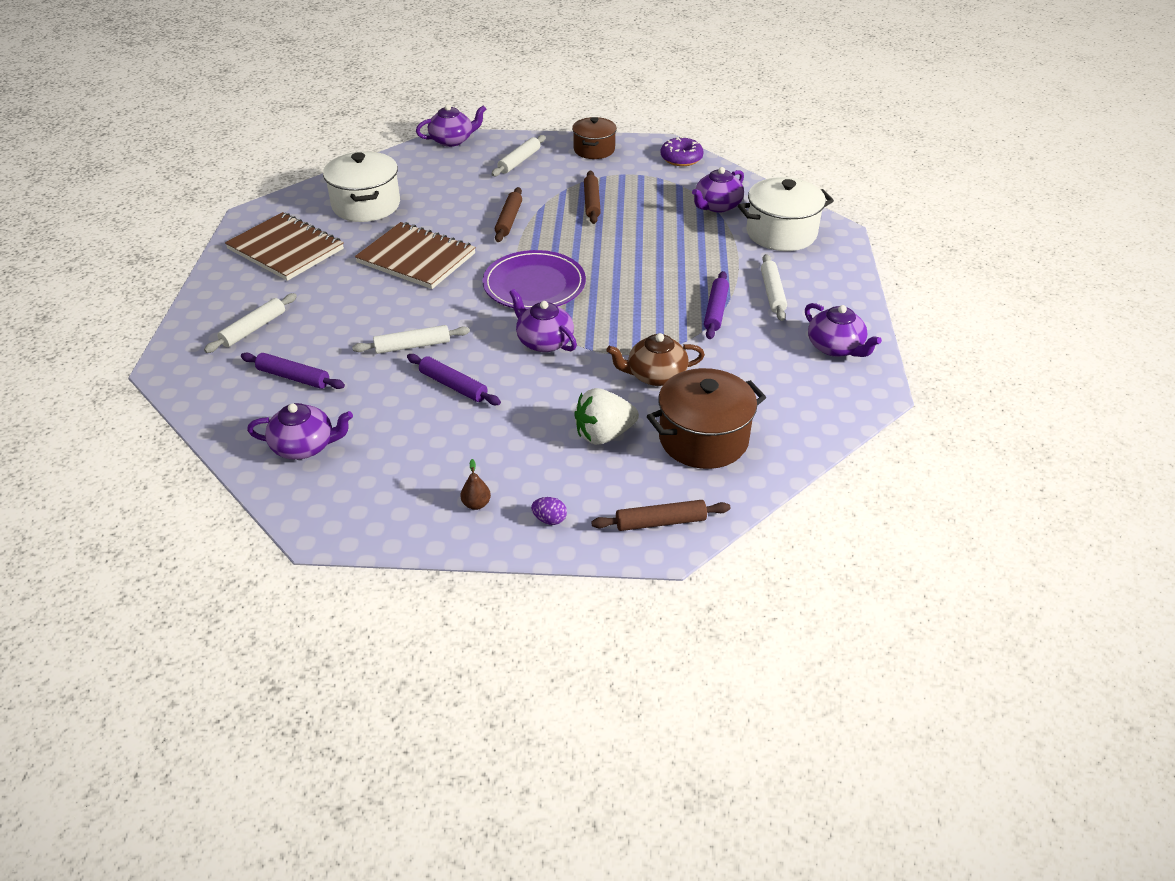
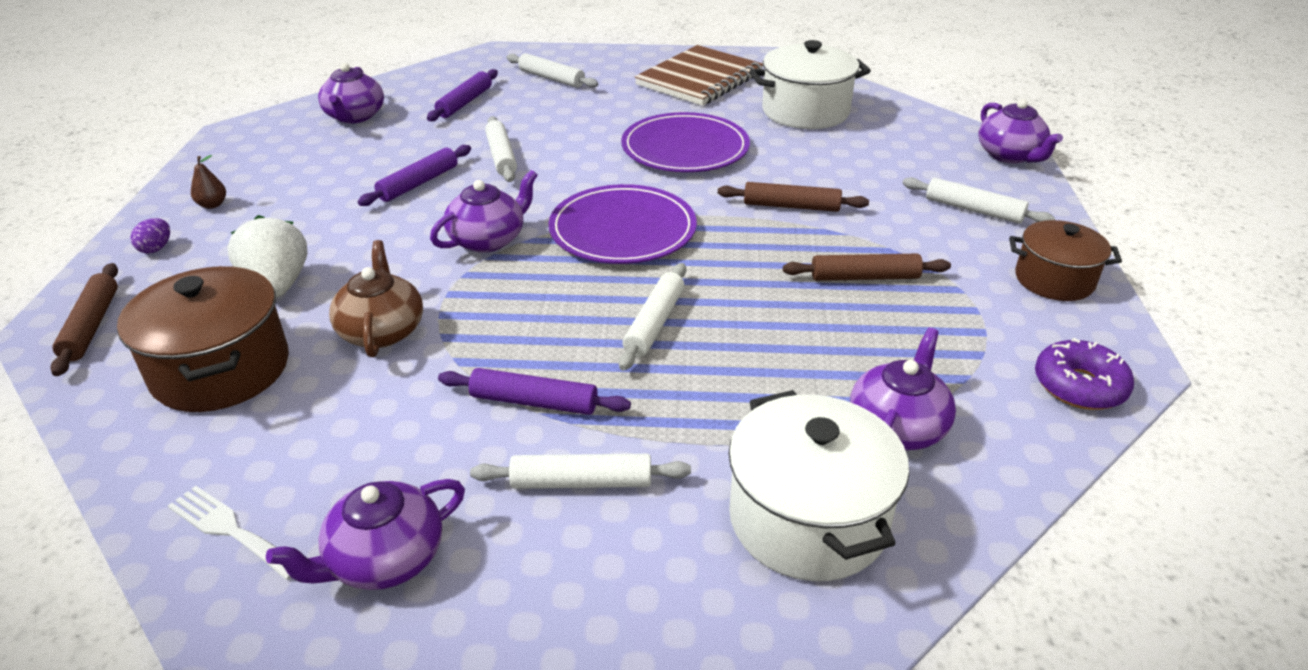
camera: 90 degrees right, 5 degrees down
brown notebook [355,222,476,289] -> purple plate [621,112,750,172]
purple teapot [692,167,744,213] -> purple teapot turned 75 degrees clockwise [850,328,956,450]
none -> white fork [168,486,291,580]
none -> white rolling pin [619,263,686,371]

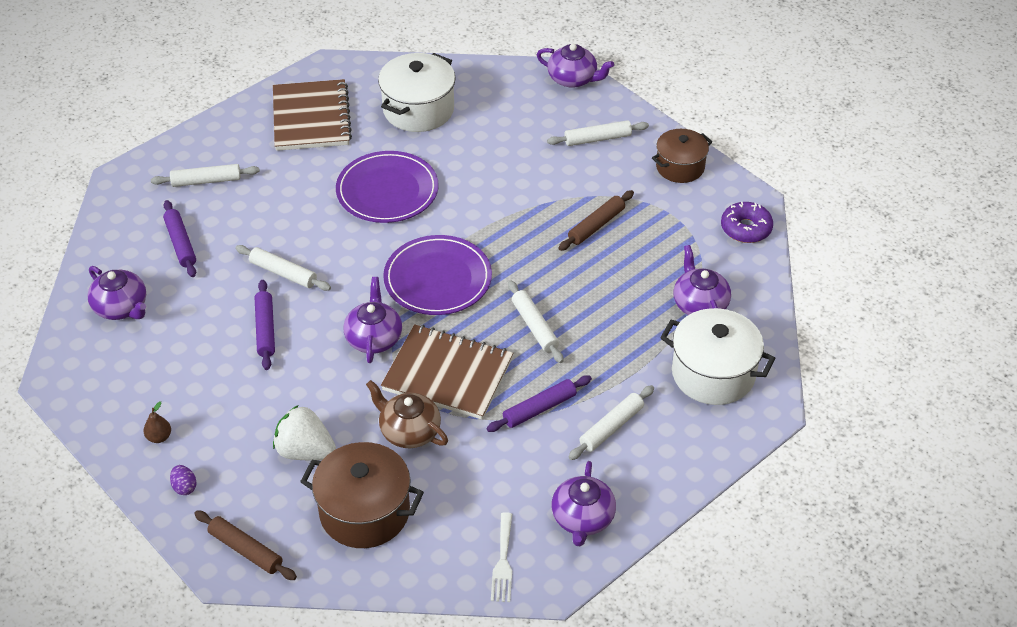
camera: 45 degrees left, 10 degrees up
white fork [168,486,291,580] -> white fork turned 75 degrees counterclockwise [491,512,512,602]
brown rolling pin [718,182,869,212] -> none
none -> brown notebook [381,324,513,420]

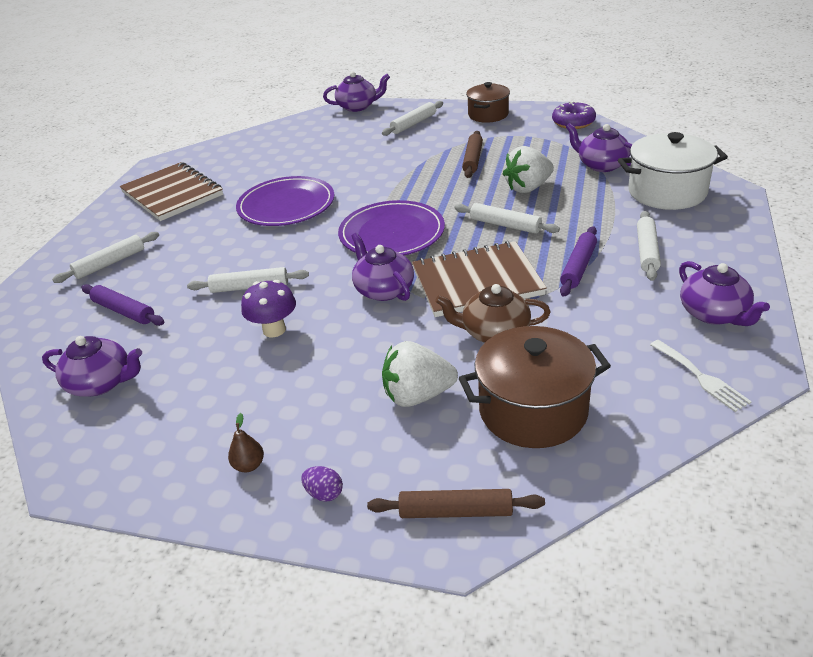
camera: 30 degrees left, 10 degrees down
purple rolling pin [255,280,275,370] -> purple mushroom [241,280,296,337]
white pot [378,53,456,132] -> none
none -> white strawberry [503,146,554,193]

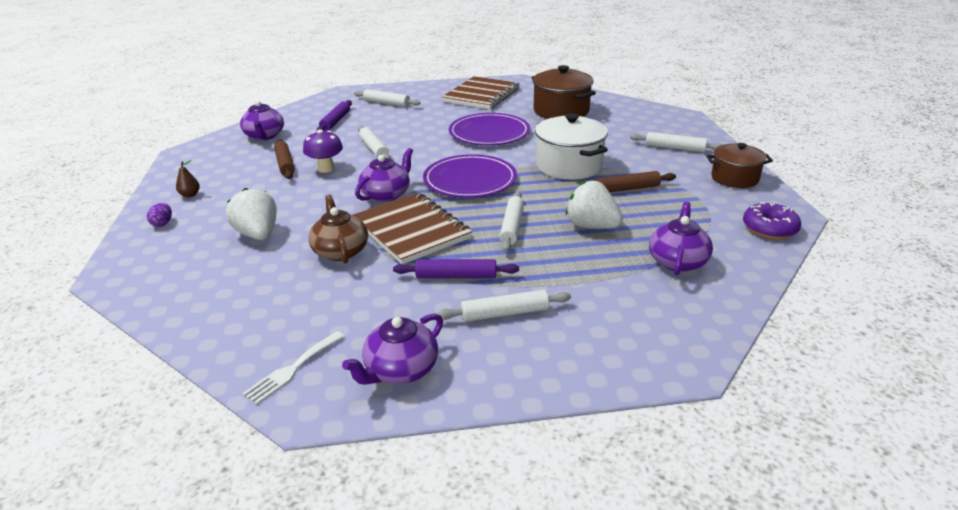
camera: 65 degrees right, 5 degrees down
purple teapot [323,72,390,112] -> none
brown rolling pin [367,489,545,518] -> brown rolling pin moved to [274,139,295,179]
brown pot [459,326,611,448] -> brown pot moved to [532,65,596,119]
white pot [618,132,728,210] -> white pot moved to [535,113,608,180]

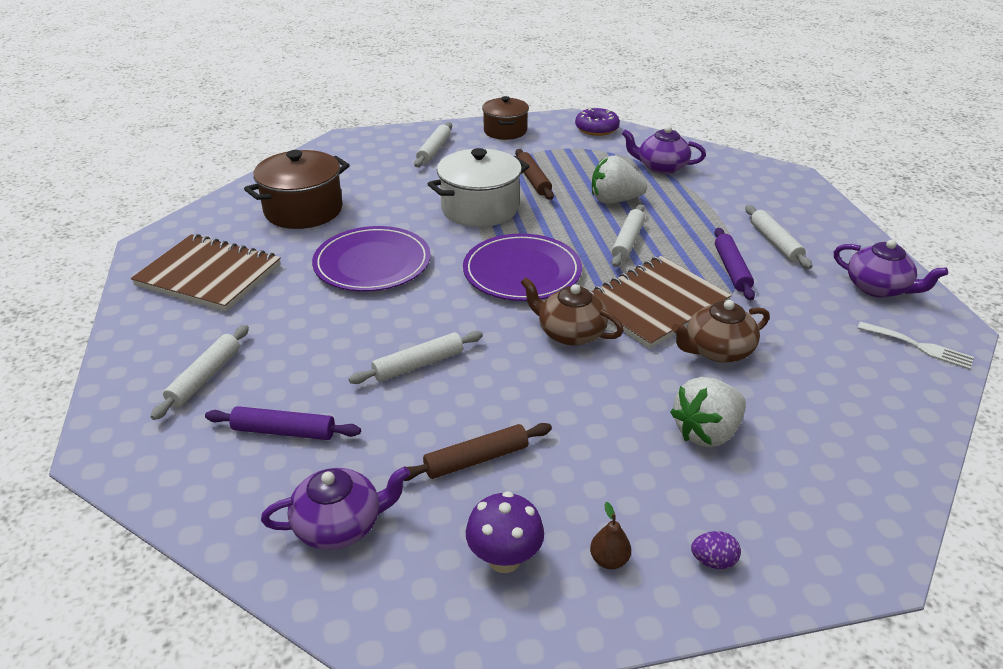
camera: 95 degrees left, 5 degrees up
purple mushroom [303,129,343,173] -> purple mushroom moved to [466,491,544,573]
purple teapot [355,148,413,202] -> brown teapot [521,277,624,346]
white rolling pin [500,192,524,252] -> white rolling pin turned 75 degrees counterclockwise [611,205,645,267]
white strawberry [566,181,623,229] -> white strawberry turned 60 degrees clockwise [592,156,647,204]

